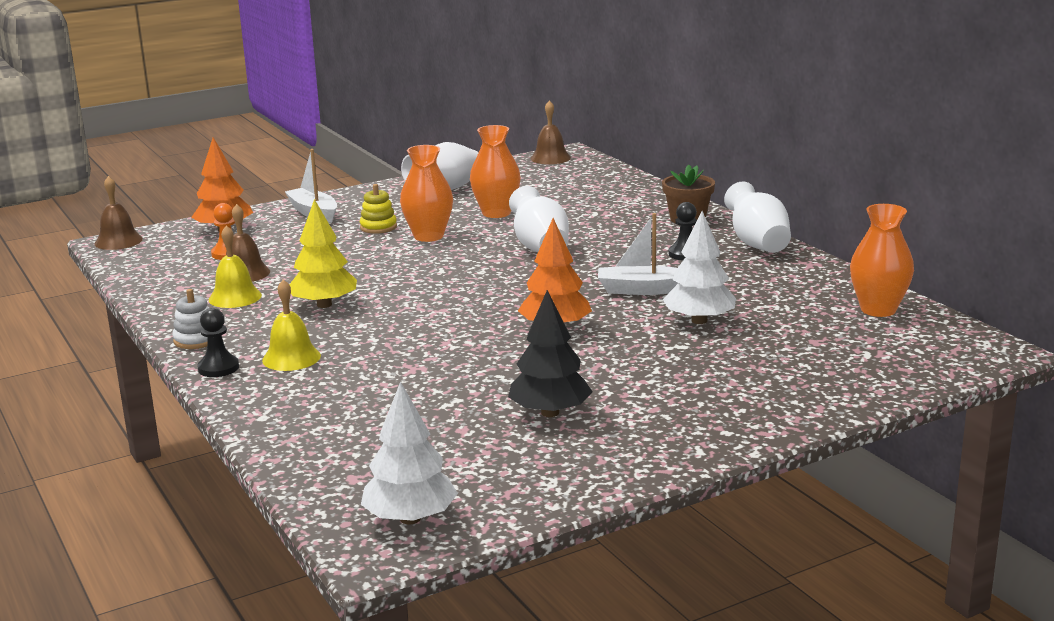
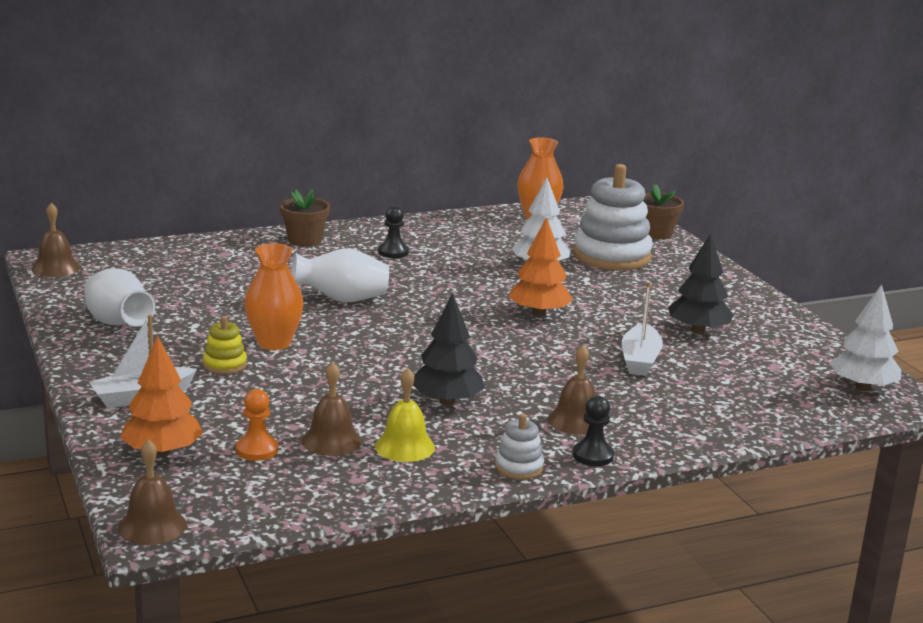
camera: 85 degrees left, 0 degrees up
yellow bell [262,279,321,371] -> brown bell [548,345,605,435]
yellow tree [289,199,357,308] -> black tree [413,293,485,406]
orange vase [470,125,521,218] -> none
white boat [598,213,678,295] -> white boat moved to [622,282,663,376]
white vase [724,182,791,253] -> none
none -> white stacking toy [574,164,653,270]
none -> brown flower pot [643,184,684,240]

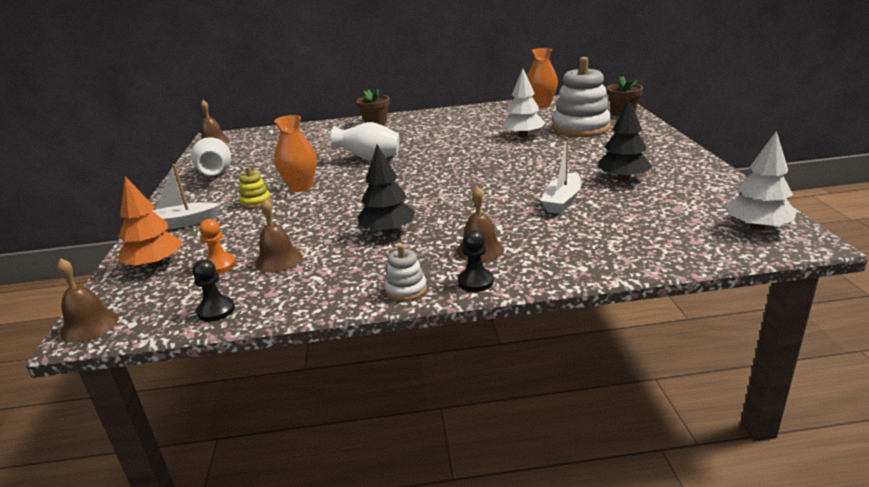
camera: 20 degrees right, 5 degrees up
yellow bell [375,368,435,462] -> none
black pawn [378,206,409,258] -> black pawn moved to [192,259,235,322]
orange tree [509,217,573,316] -> none

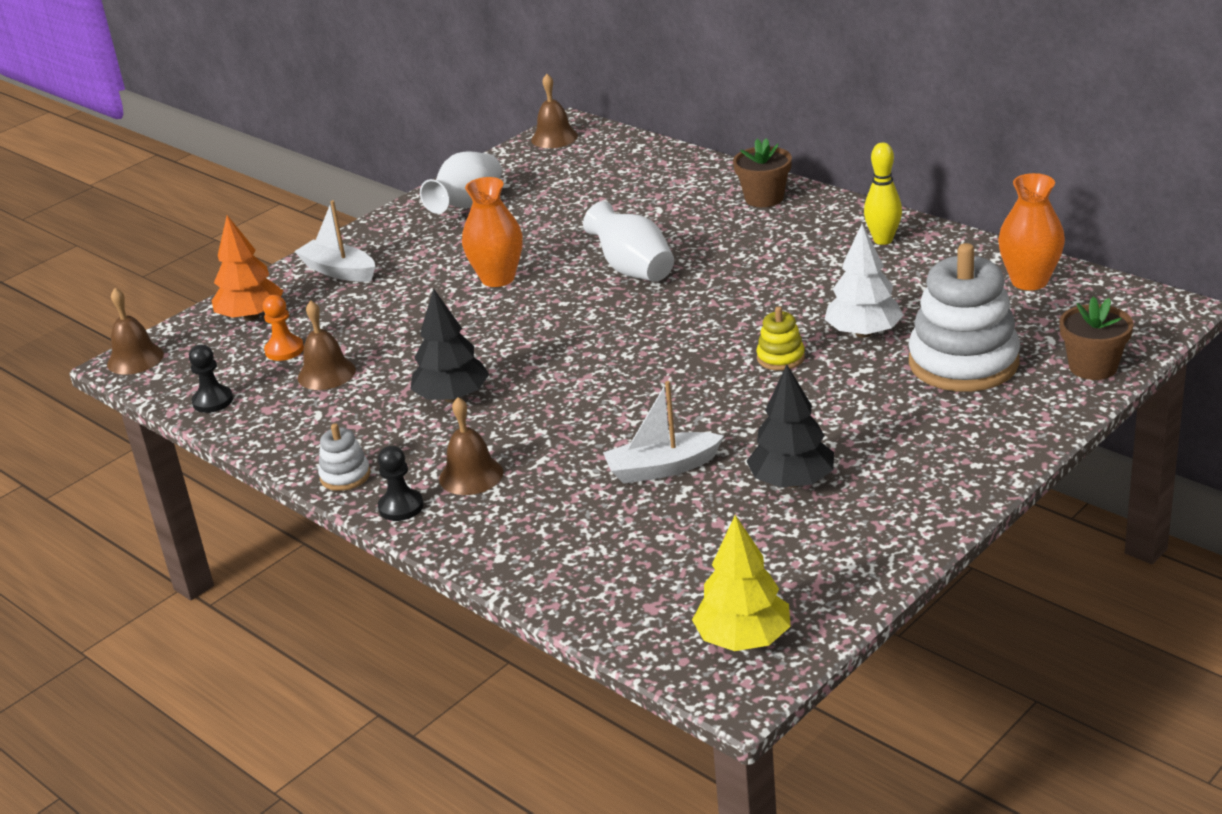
camera: 50 degrees right, 5 degrees up
yellow stacking toy [239,167,271,208] -> yellow stacking toy moved to [756,306,805,371]
white tree [726,131,797,231] -> yellow tree [692,515,791,651]
none -> yellow bowling pin [864,143,902,245]

